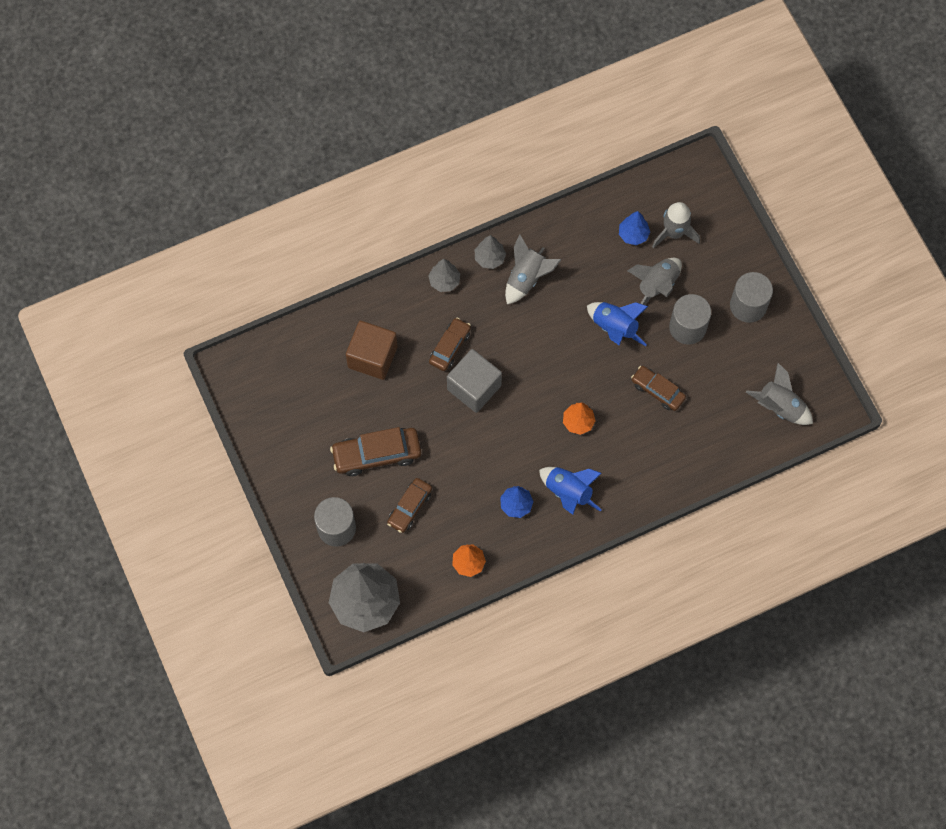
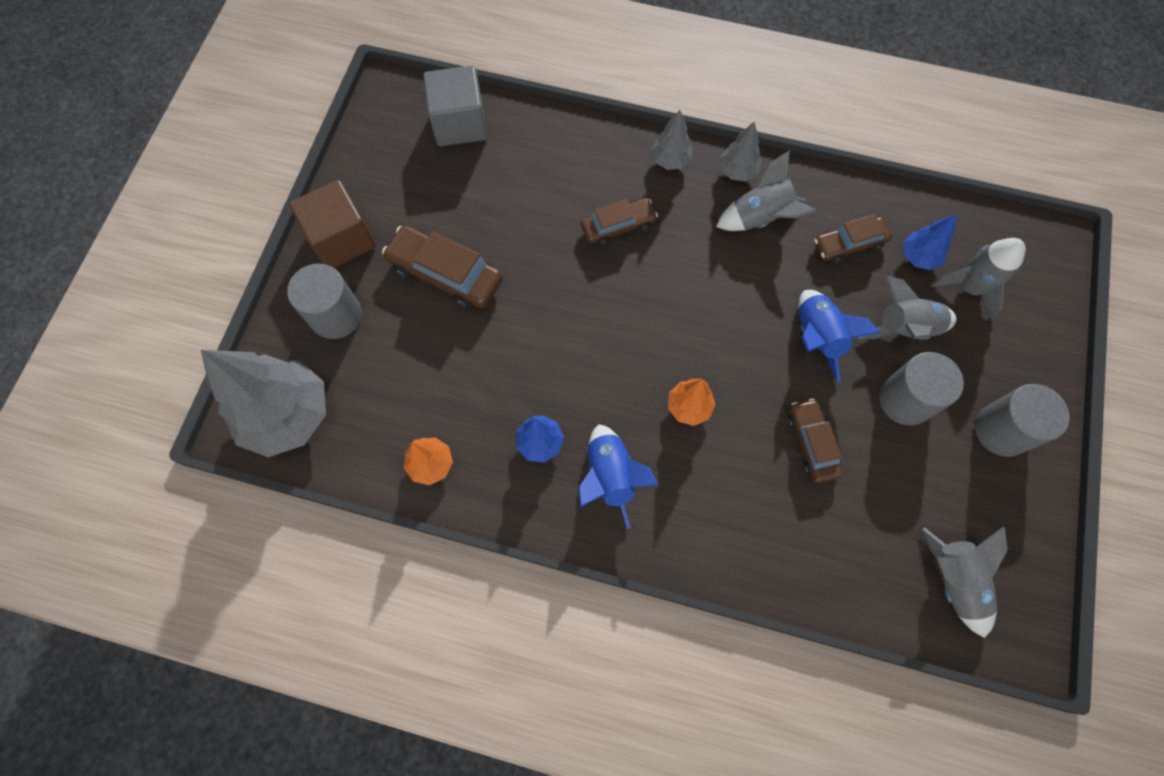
camera: 40 degrees right, 0 degrees up
brown cube [346,321,397,380] -> brown cube moved to [289,180,376,268]
brown car [387,478,432,533] -> brown car moved to [814,214,892,263]
grey cube [447,349,502,413] -> grey cube moved to [423,66,487,146]

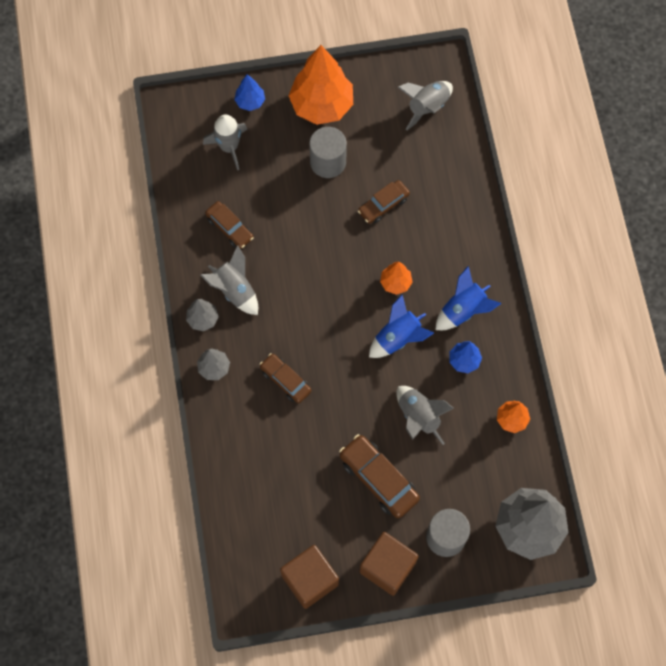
camera: 115 degrees left, 0 degrees up
brown car [382,225,503,310] -> brown car turned 135 degrees clockwise [339,434,420,518]
grey cube [423,66,487,146] -> none
blue rocket [798,290,881,383] -> blue rocket moved to [369,294,434,358]
grey rocket [858,276,956,340] -> grey rocket moved to [396,386,454,445]
blue tree [903,214,957,270] -> blue tree moved to [234,74,265,111]
grey cylinder [975,384,1070,457] -> orange tree [289,45,353,125]
none -> brown cube [280,545,339,609]

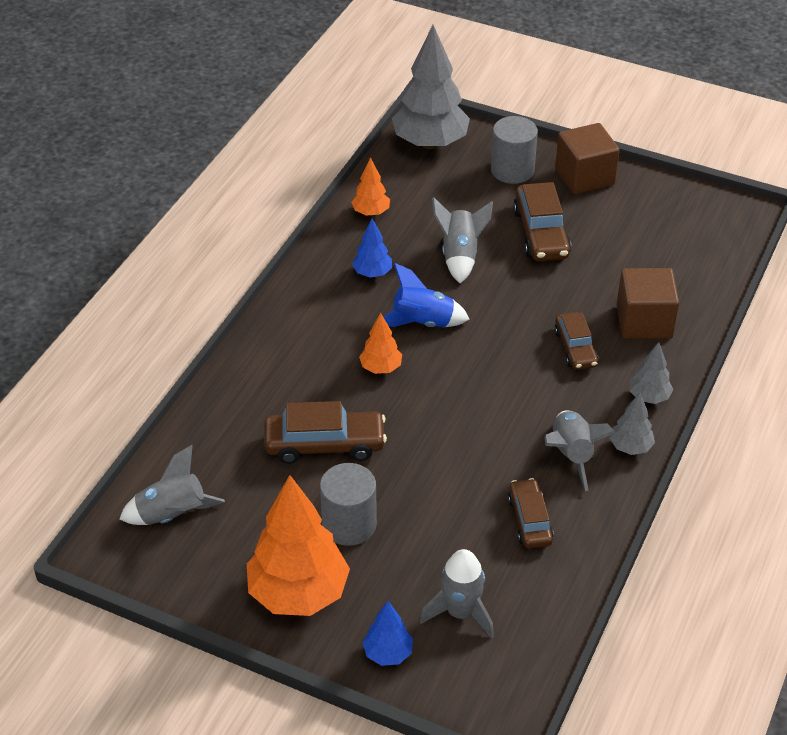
camera: 145 degrees left, 25 degrees down
brown cube [280,545,339,609] -> brown cube moved to [617,268,679,339]
brown car [358,180,410,224] -> brown car [264,401,387,464], size x1.55
blue rocket [436,266,502,330] -> none

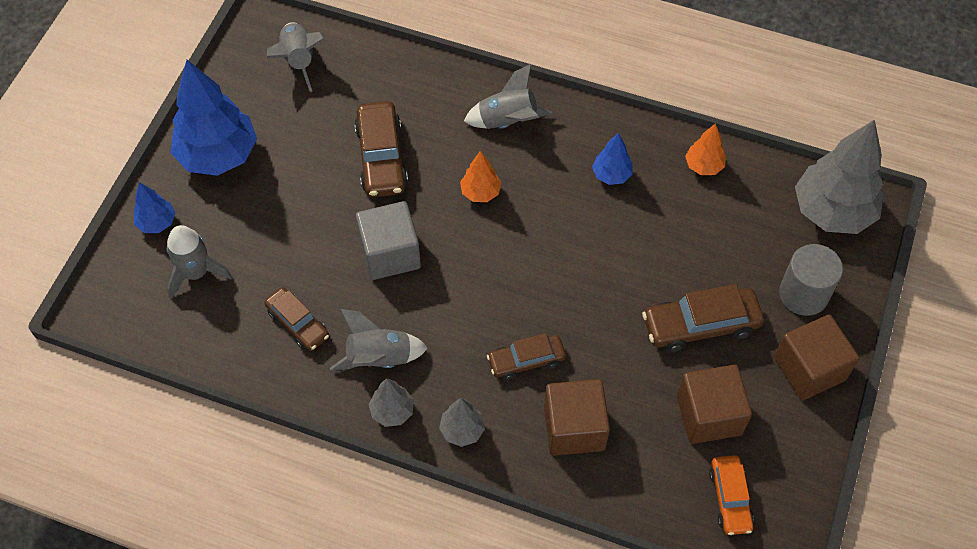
camera: 85 degrees right, 15 degrees up
orange tree [247,475,350,616] -> blue tree [171,60,257,176]
grey cylinder [320,463,377,546] -> none
blue rocket [384,263,470,327] -> none
grey rocket [432,197,493,284] -> grey rocket moved to [464,64,553,129]
brown car [508,478,554,549] -> brown car turned 60 degrees clockwise [264,287,329,351]
none -> grey cube [356,201,421,280]
none -> brown cube [677,365,752,444]
none -> orange car [709,455,754,535]

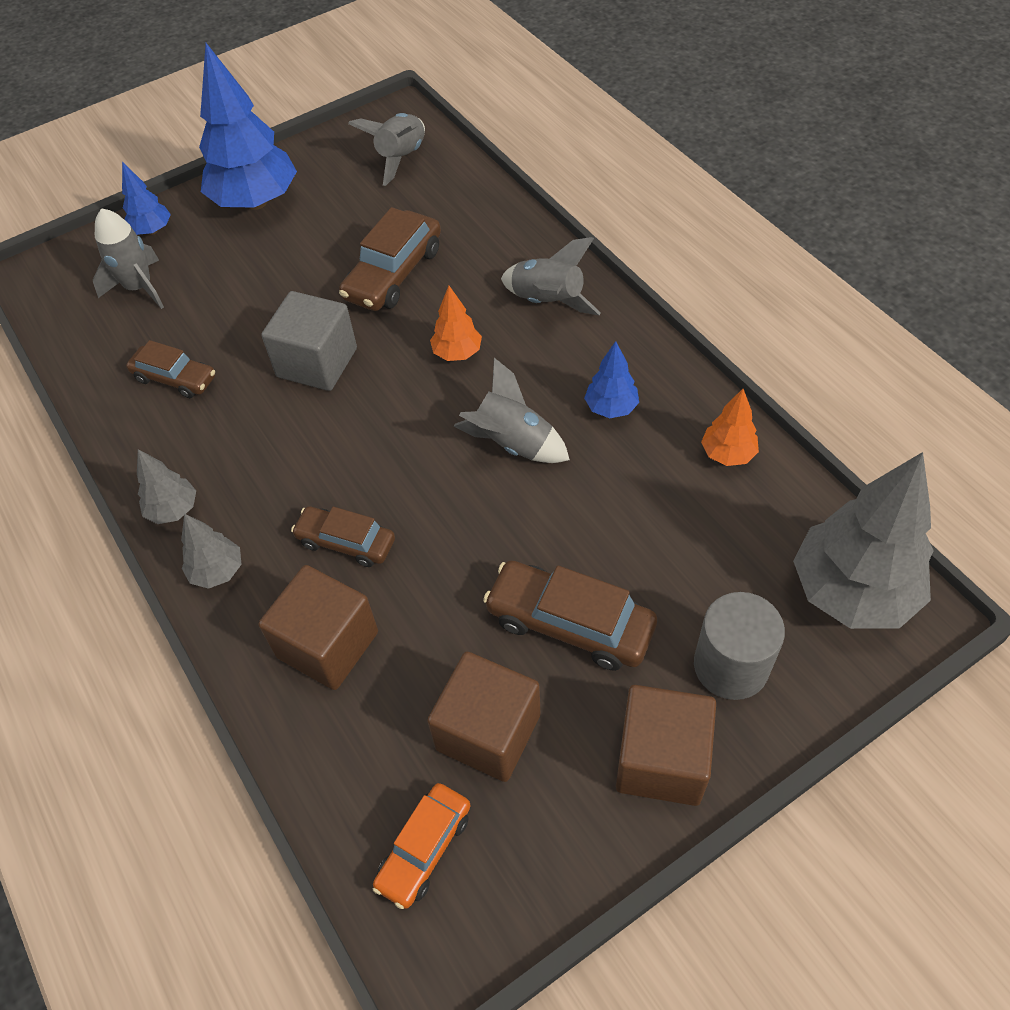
camera: 40 degrees right, 5 degrees down
brown car [264,287,329,351] -> brown car turned 60 degrees counterclockwise [126,340,215,398]
grey rocket [330,309,428,371] -> grey rocket moved to [454,358,570,463]

